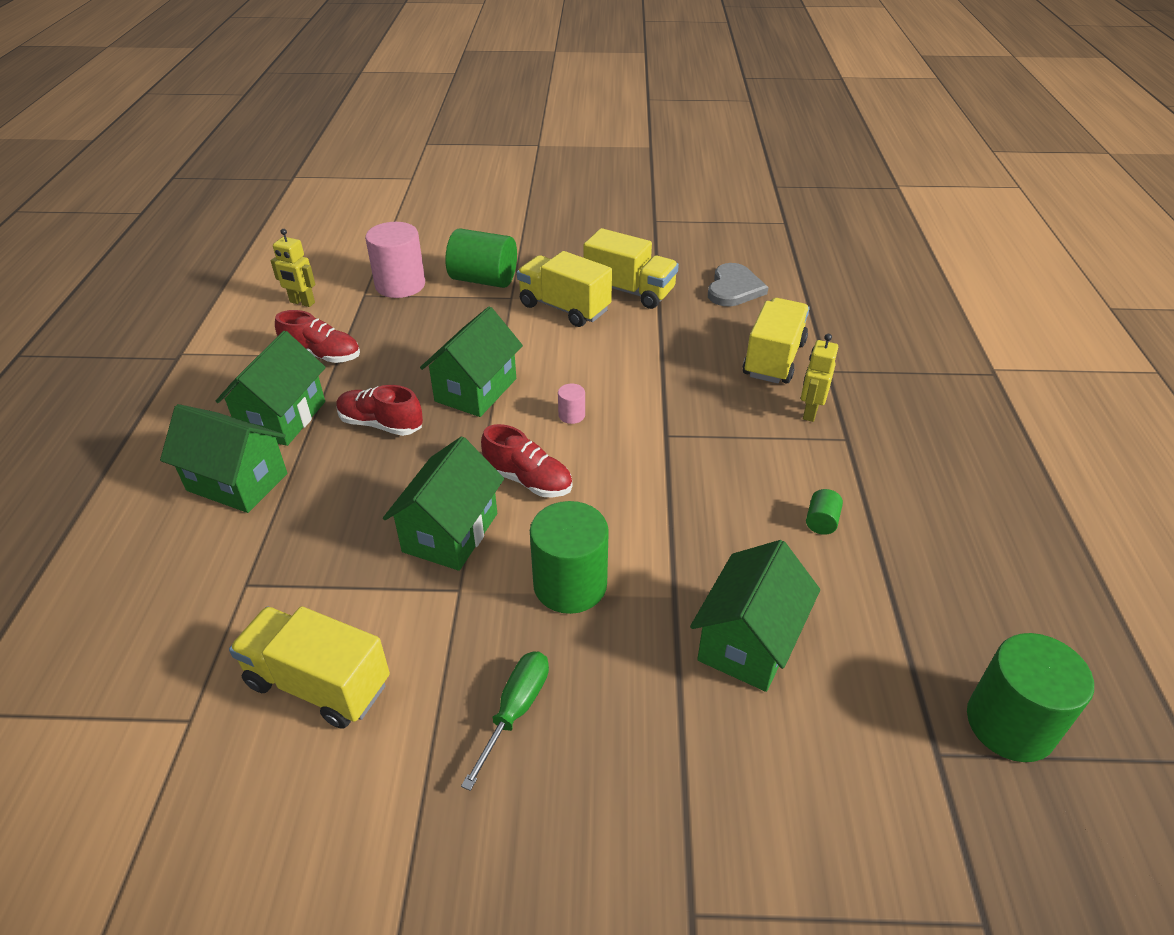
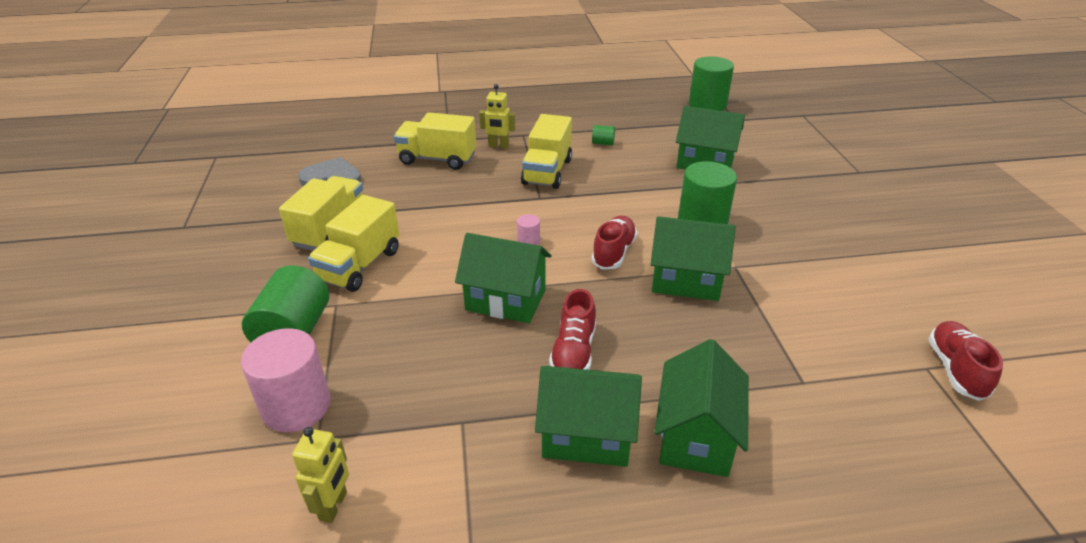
camera: 100 degrees left, 5 degrees down
yellow truck [229,607,390,729] -> yellow truck moved to [521,114,572,189]
red shoe [275,310,360,363] -> red shoe moved to [928,321,1003,401]
green screwdriver [461,651,549,791] -> none

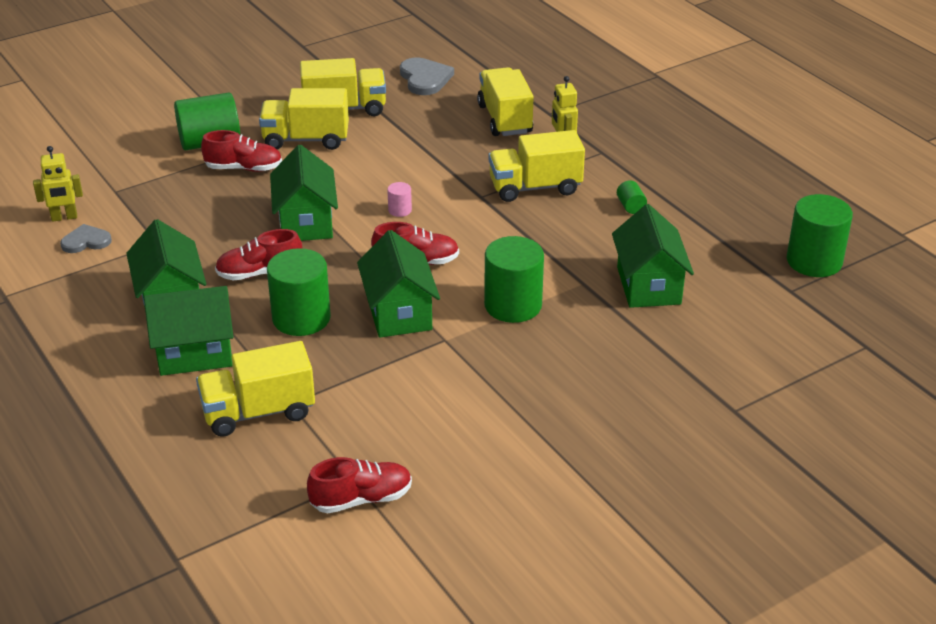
camera: 65 degrees right, 0 degrees up
pink cylinder [241,328,331,432] -> none
none -> grey heart [60,224,112,253]
none -> yellow truck [196,341,315,437]
none -> red shoe [201,130,282,172]
none -> green cylinder [267,248,331,336]

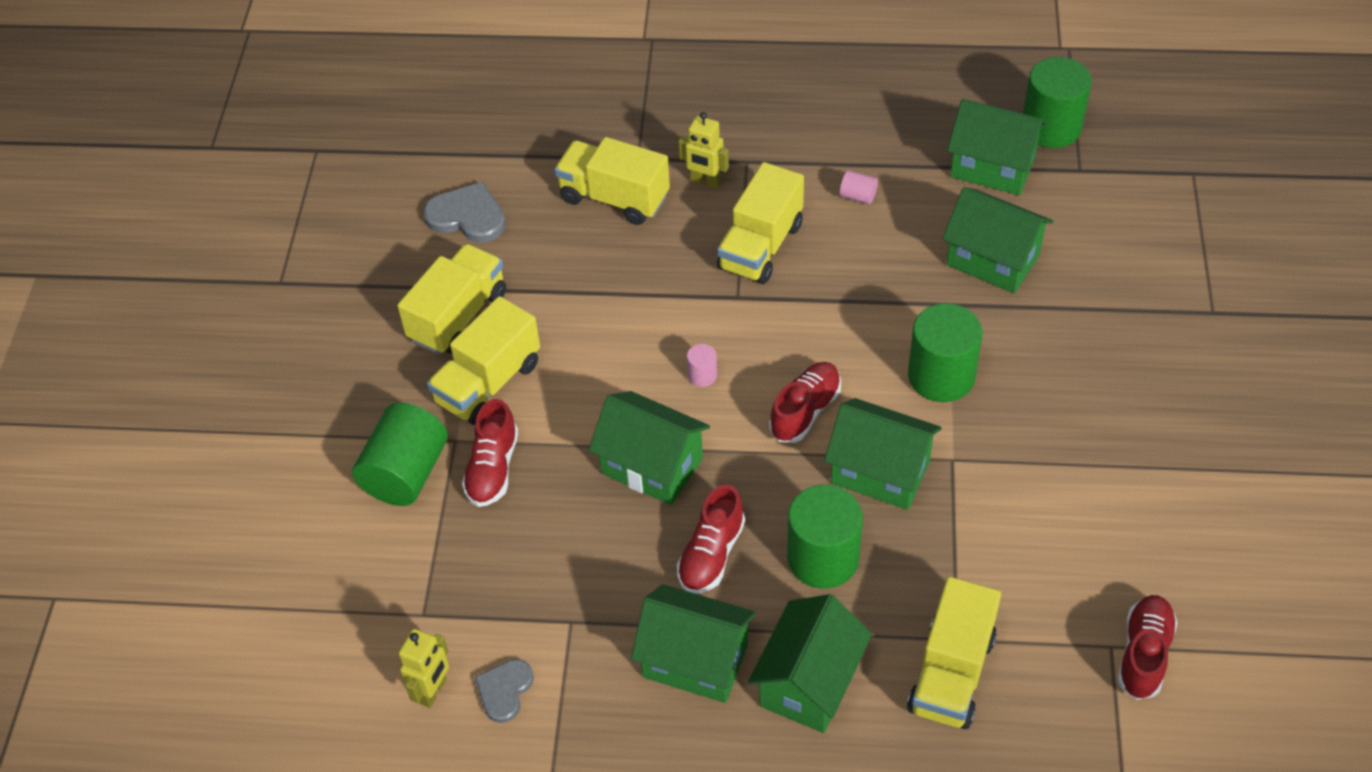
camera: 50 degrees left, 15 degrees up
red shoe [201,130,282,172] -> red shoe turned 150 degrees clockwise [462,399,518,507]
green cylinder [617,180,647,214] -> pink cylinder [840,170,878,204]
none -> green house [947,99,1047,195]

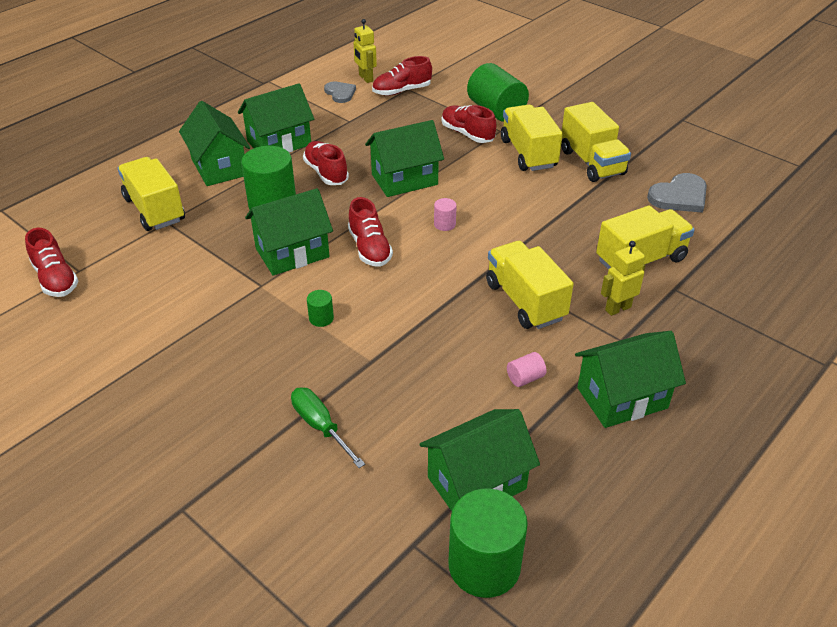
camera: 125 degrees right, 10 degrees down
green cylinder [908,303,983,402] -> green cylinder [307,290,334,327], size x0.44
green house [942,187,1053,293] -> green house moved to [575,331,686,428]
none -> green screwdriver [291,388,365,468]
none -> red shoe [372,56,432,96]

